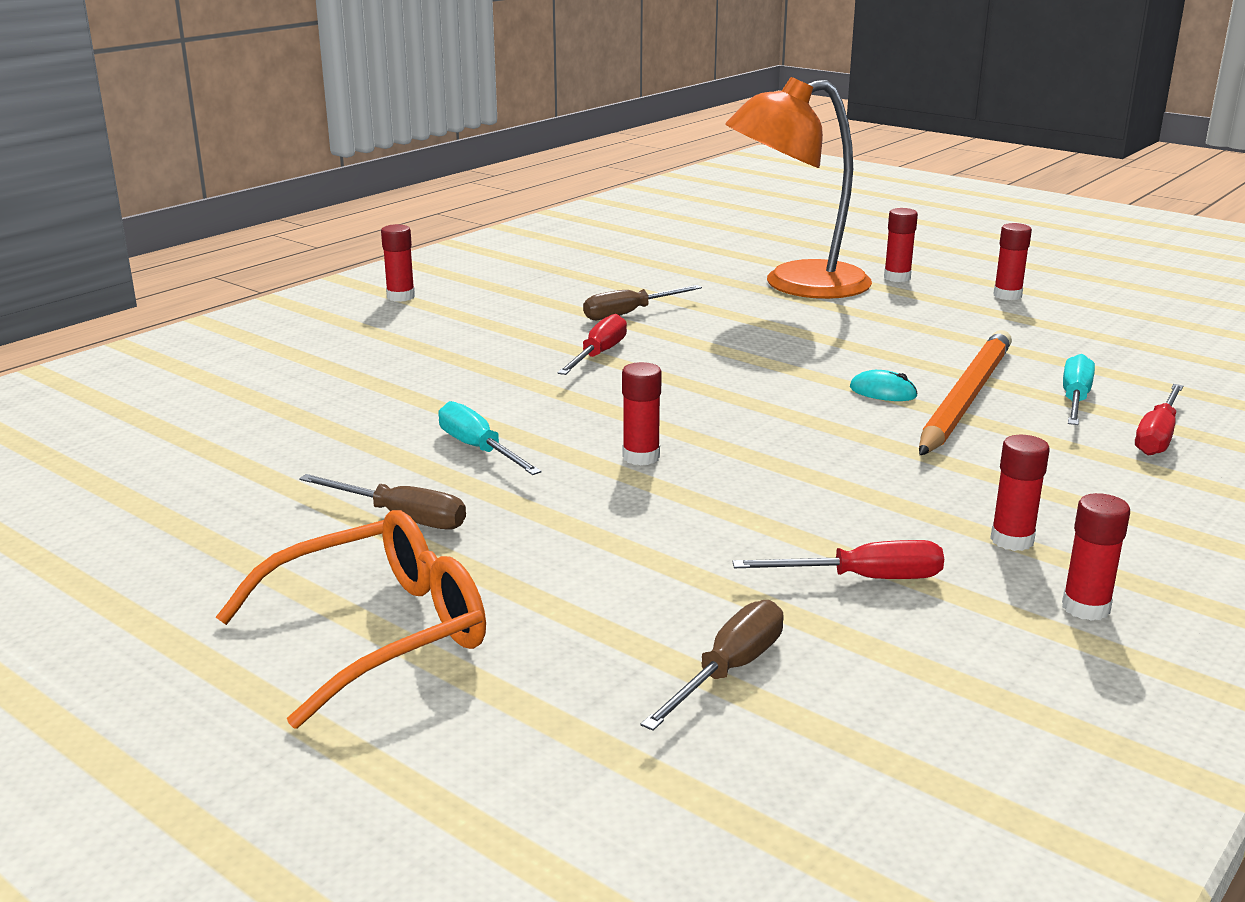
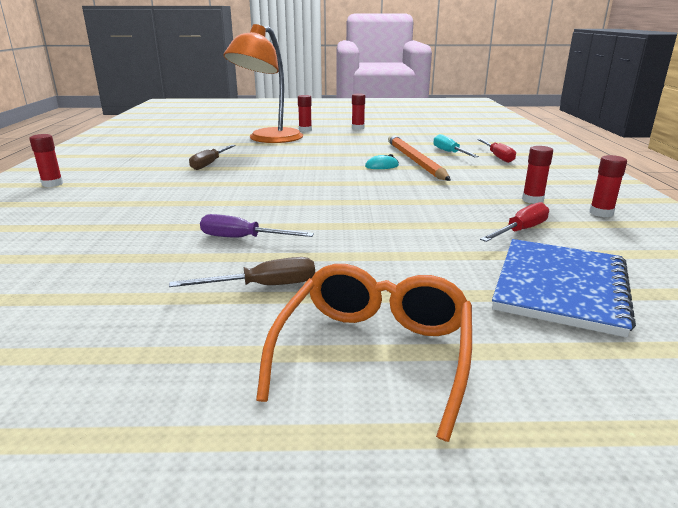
camera: 40 degrees left, 0 degrees up
turquoise screwdriver [438,401,542,475] -> purple screwdriver [200,214,314,238]
red screwdriver [557,314,627,375] -> none
red glue stick [622,362,662,465] -> none
brown screwdriver [641,600,784,731] -> blue notebook [492,239,636,337]

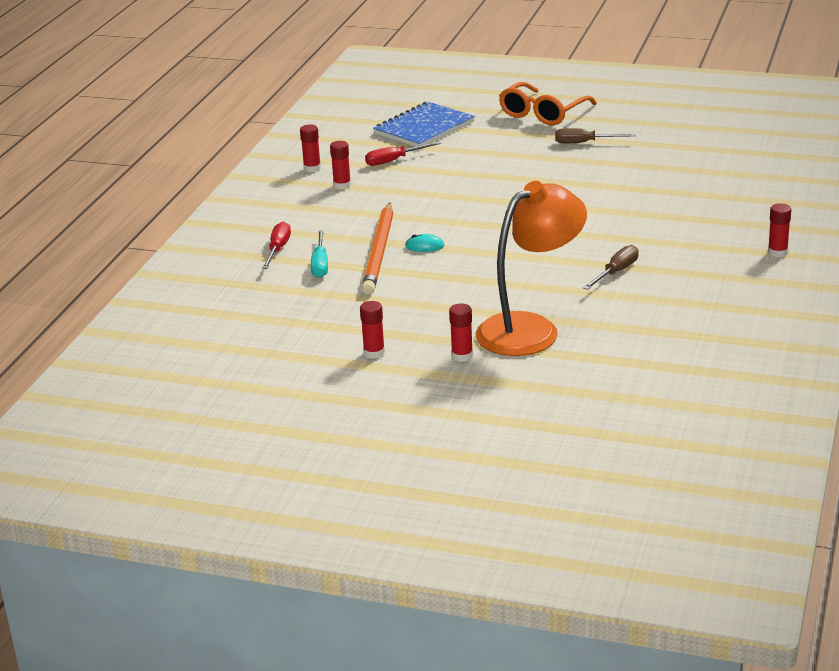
camera: 160 degrees left, 5 degrees up
purple screwdriver [200,214,314,238] -> none

